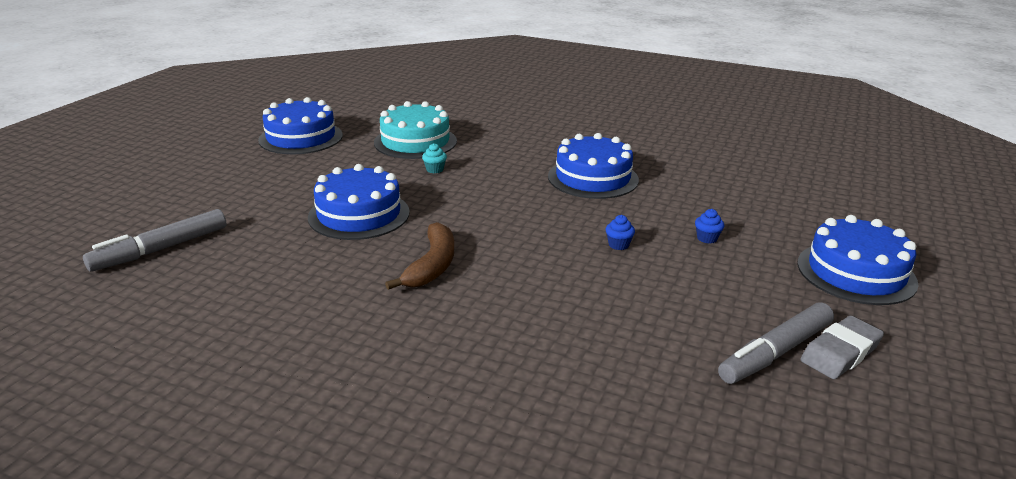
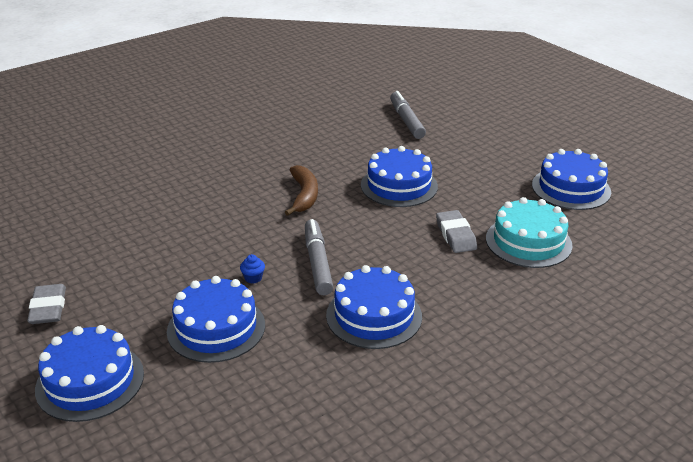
camera: 120 degrees right, 5 degrees up
brown banana [385,222,454,290] -> brown banana turned 135 degrees counterclockwise [285,165,318,216]
turquoise cupcake [422,143,447,173] -> grey eraser [436,210,477,253]
blue cupcake [695,209,725,244] -> blue cake [167,276,265,363]
grey marker [718,302,834,384] -> grey marker moved to [305,219,333,295]

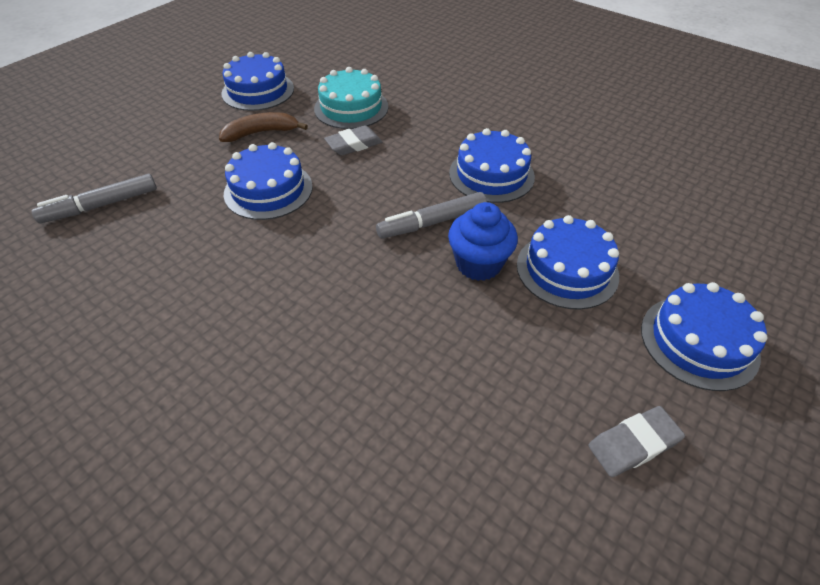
camera: 105 degrees left, 15 degrees up
blue cupcake [240,254,265,284] -> blue cupcake [448,202,518,281], size x2.40
brown banana [285,165,318,216] -> brown banana moved to [219,112,308,142]

